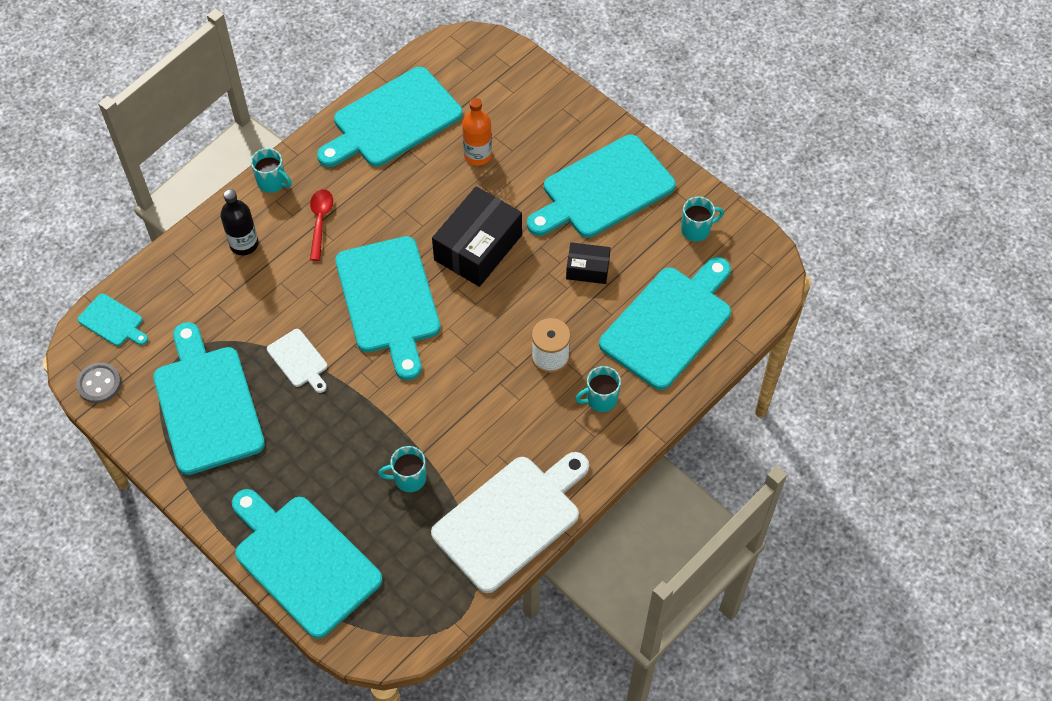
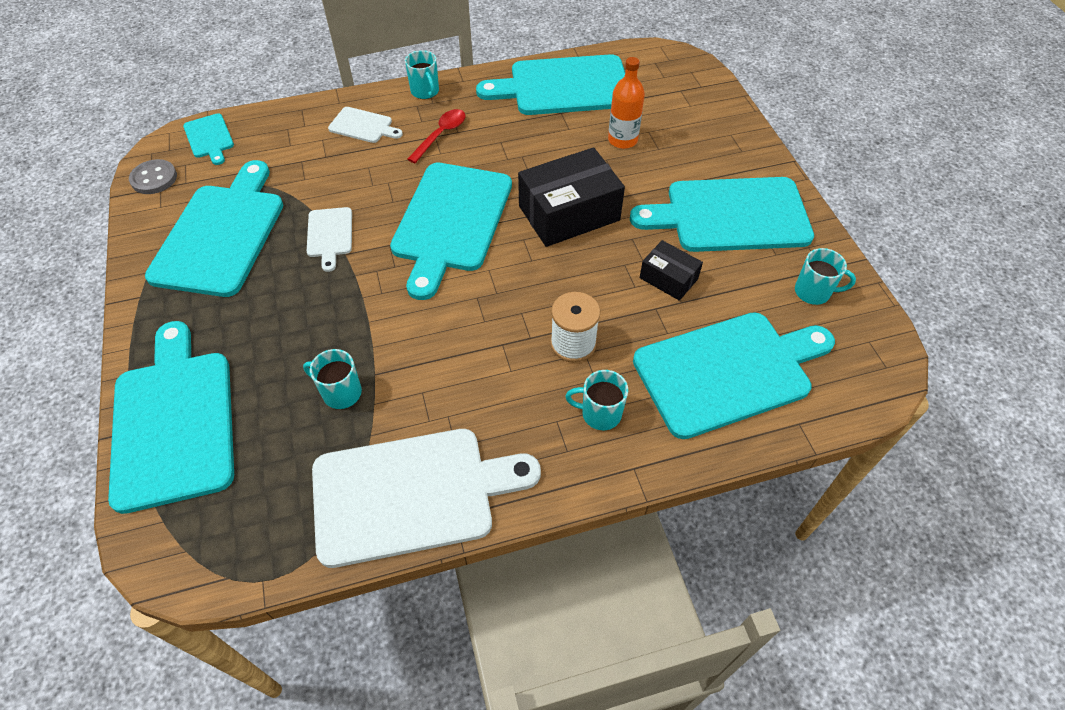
camera: 30 degrees right, 5 degrees down
black bottle [220,189,259,255] -> white cutting board [328,107,403,143]

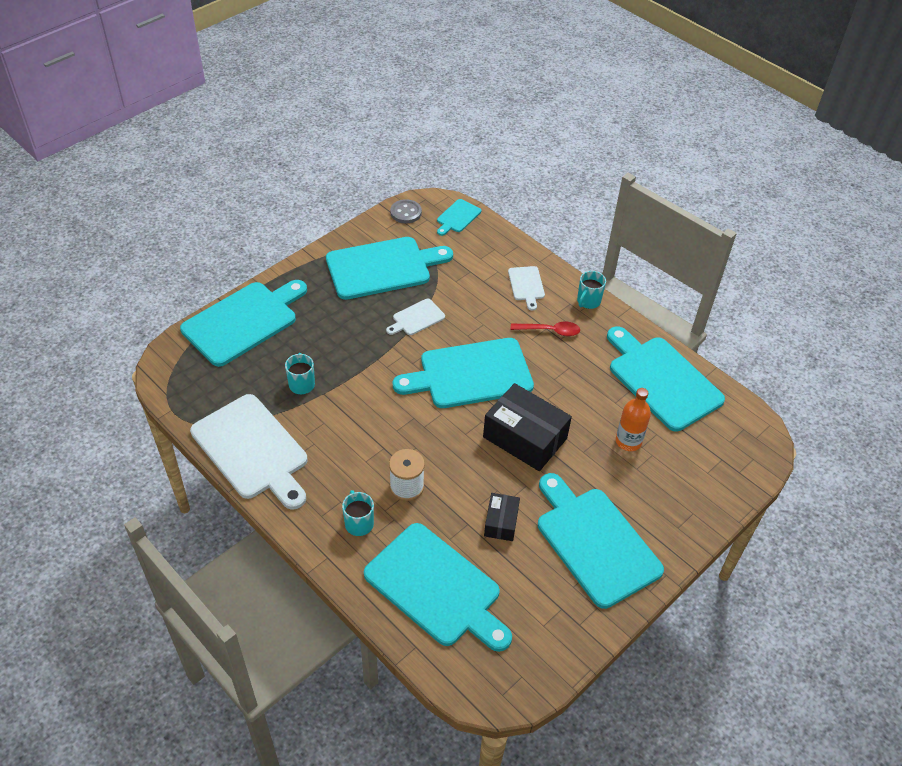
camera: 60 degrees right, 5 degrees down
turquoise mug [795,248,856,305] -> none

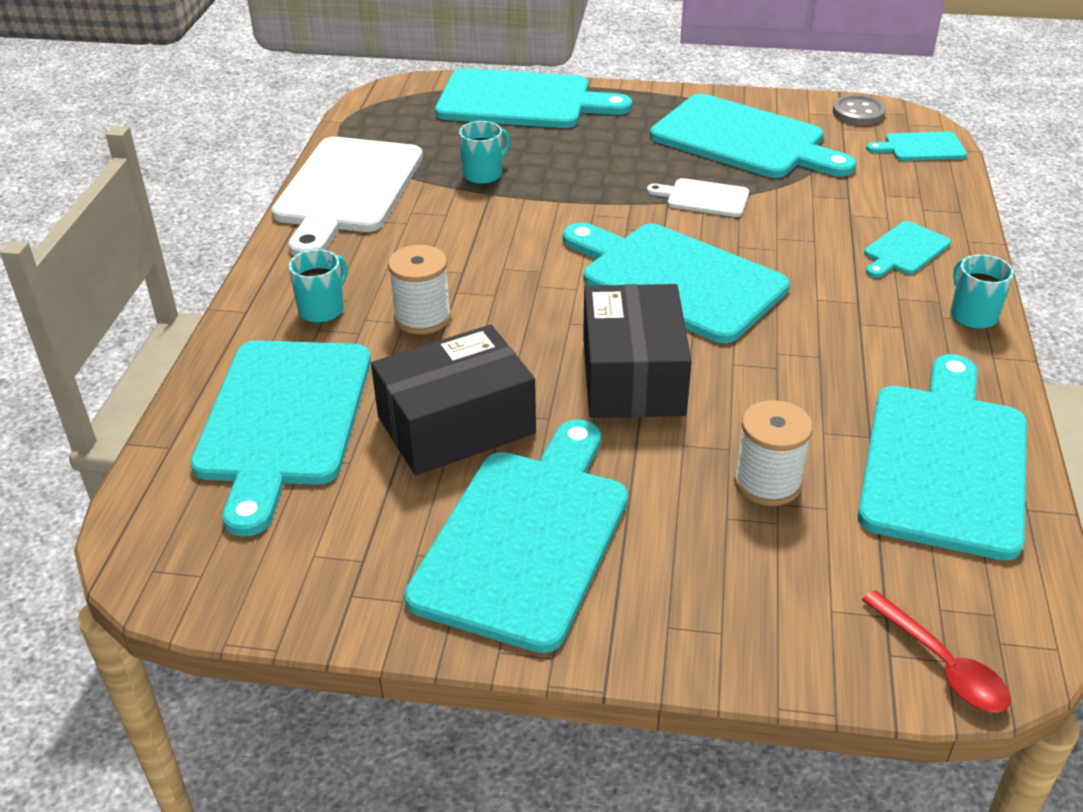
camera: 55 degrees right, 10 degrees down
black box [484,493,520,541] -> black box [371,325,536,475], size x1.87
white cutting board [508,266,545,310] -> turquoise cutting board [864,221,951,278]
red spoon [511,321,580,336] -> red spoon moved to [862,590,1011,712]
turquoise mug [577,271,606,309] -> turquoise mug turned 75 degrees clockwise [951,254,1014,329]
orange bottle [616,388,651,451] -> white spool [734,400,813,506]

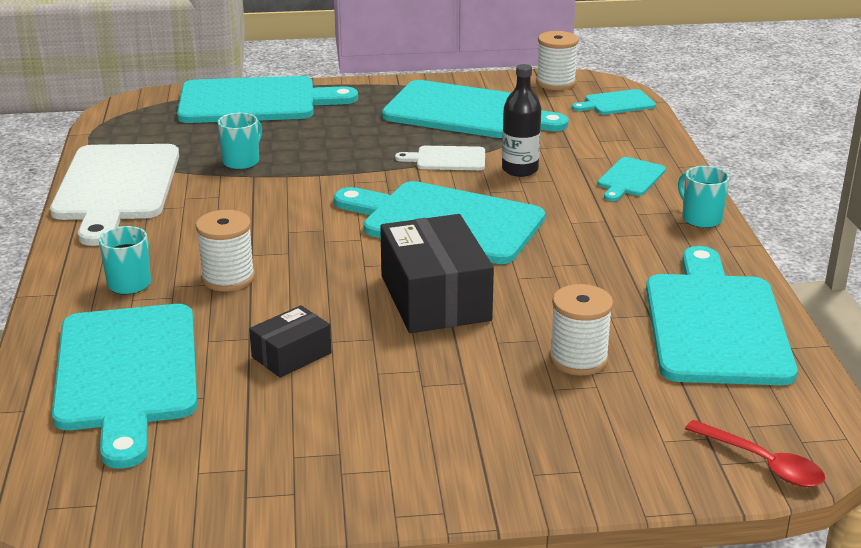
camera: 15 degrees left, 10 degrees down
black box [371,325,536,475] -> black box [249,305,332,378], size x0.53
turquoise cutting board [404,419,628,653] -> none
grey button [833,95,886,125] -> white spool [536,31,579,90]
none -> black bottle [502,64,541,177]

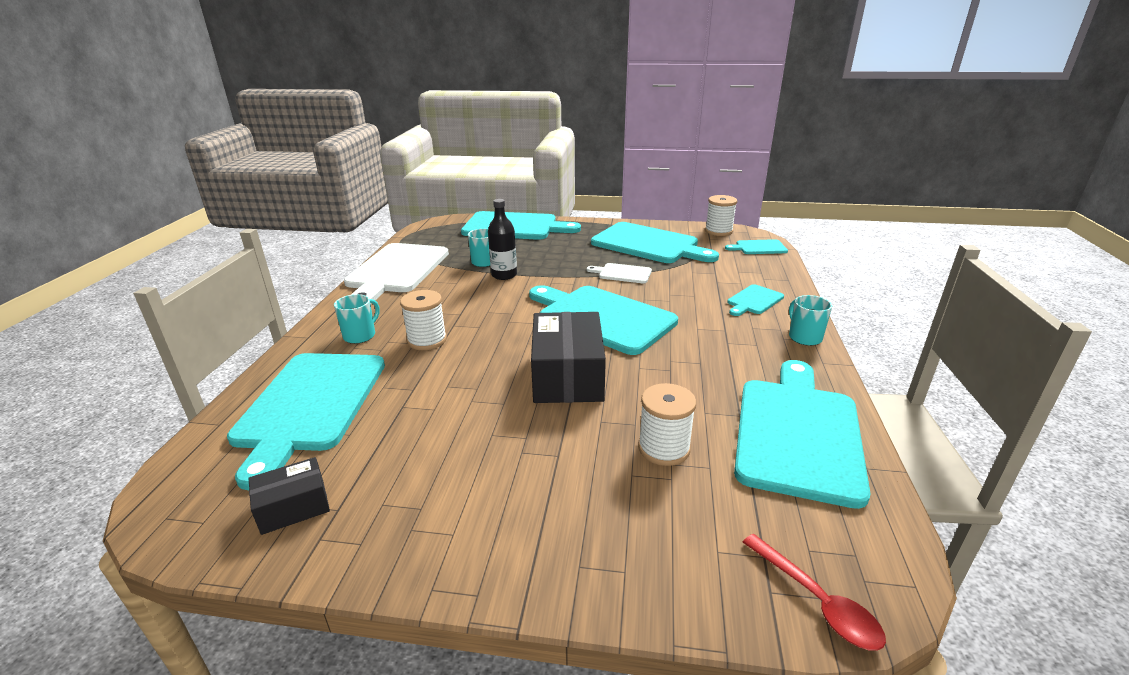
camera: 15 degrees right, 0 degrees up
black box [249,305,332,378] -> black box moved to [249,457,330,535]
black bottle [502,64,541,177] -> black bottle moved to [488,199,517,280]

